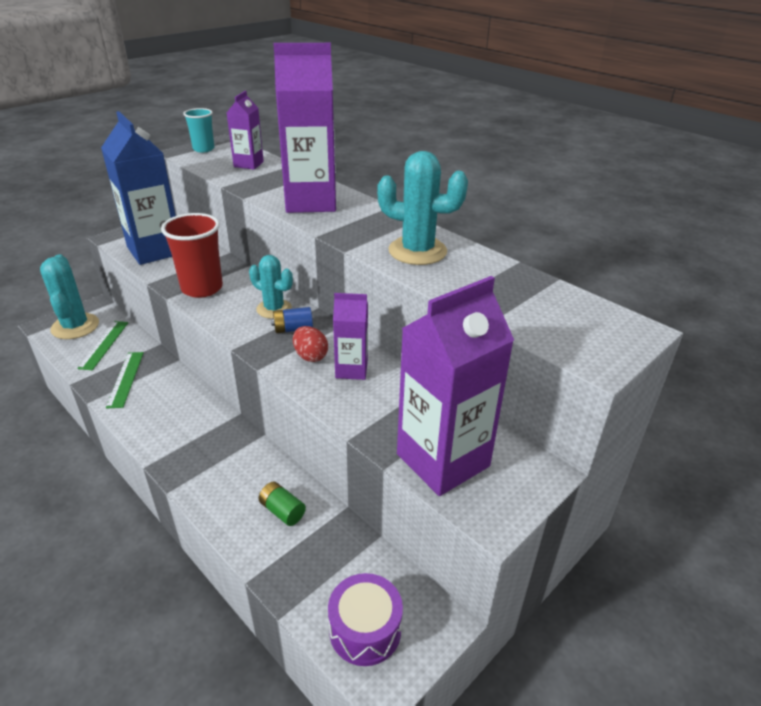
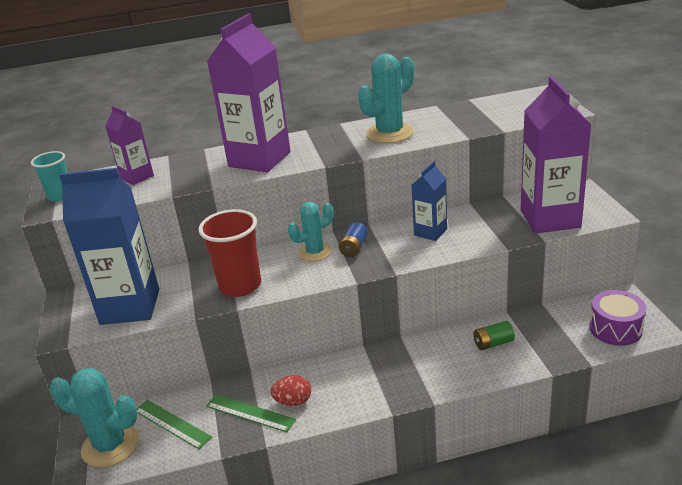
camera: 55 degrees left, 5 degrees down
red egg [293,326,328,362] -> red egg moved to [270,375,311,406]
purple carton [333,293,368,380] -> blue carton [412,161,447,241]

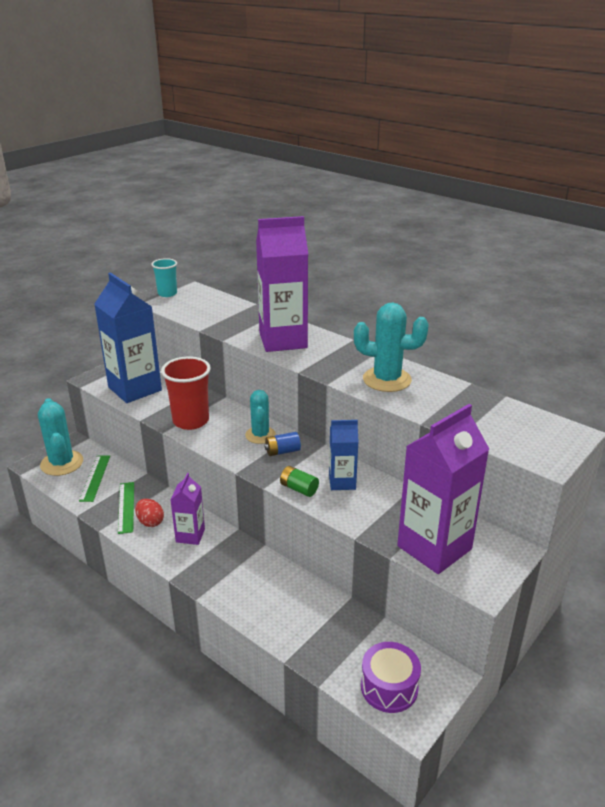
camera: 50 degrees right, 0 degrees up
purple carton [105,106,154,185] -> purple carton moved to [170,473,205,545]
turquoise cactus [288,202,334,261] -> turquoise cactus turned 60 degrees clockwise [245,390,276,444]
green battery [474,321,515,350] -> green battery moved to [280,466,319,497]

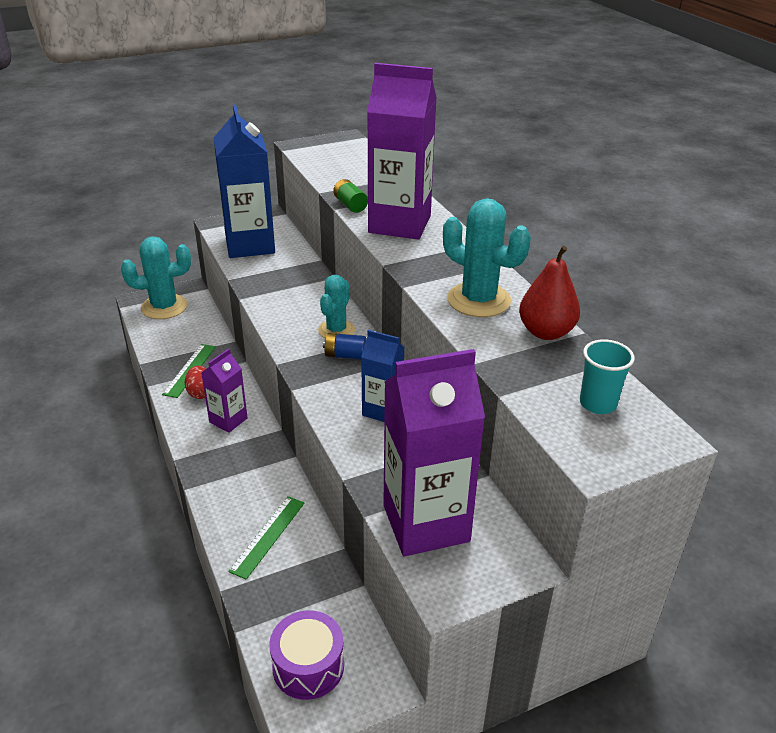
camera: 25 degrees right, 5 degrees up
turquoise cactus [38,398,83,476] -> turquoise cactus turned 75 degrees clockwise [121,237,191,319]
green ruler [79,456,110,502] -> green ruler moved to [228,496,304,580]
turquoise cup [151,258,177,297] -> turquoise cup moved to [580,339,635,414]
red cup [161,356,211,430] -> none
green battery [280,466,319,497] -> green battery moved to [333,179,368,213]
none -> red pear [519,246,580,340]

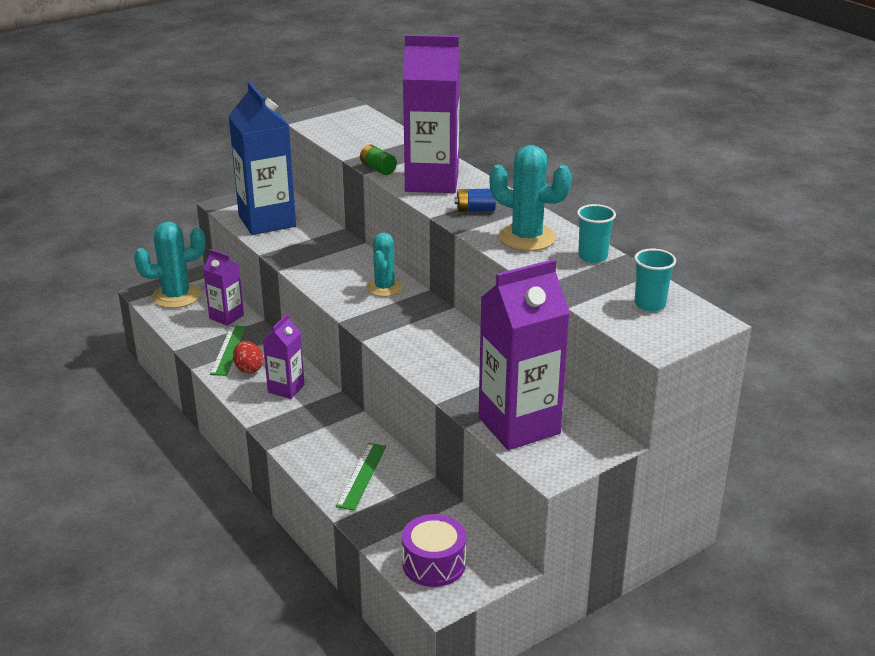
camera: 10 degrees left, 5 degrees down
blue battery [323,333,366,359] -> blue battery moved to [455,188,496,212]
blue carton [361,330,405,422] -> none
red pear [519,246,580,340] -> turquoise cup [577,204,616,263]
none -> purple carton [203,249,244,326]

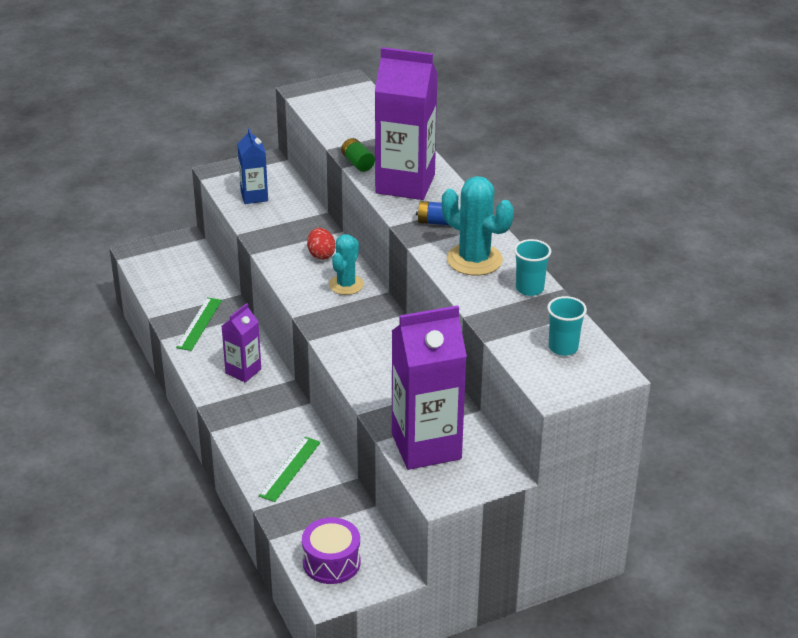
camera: 10 degrees right, 5 degrees up
turquoise cactus [134,222,206,308] -> none
purple carton [203,249,244,326] -> none
blue carton [229,82,296,235] -> blue carton [238,128,268,204], size x0.53
red egg [233,341,263,374] -> red egg moved to [307,228,336,260]

